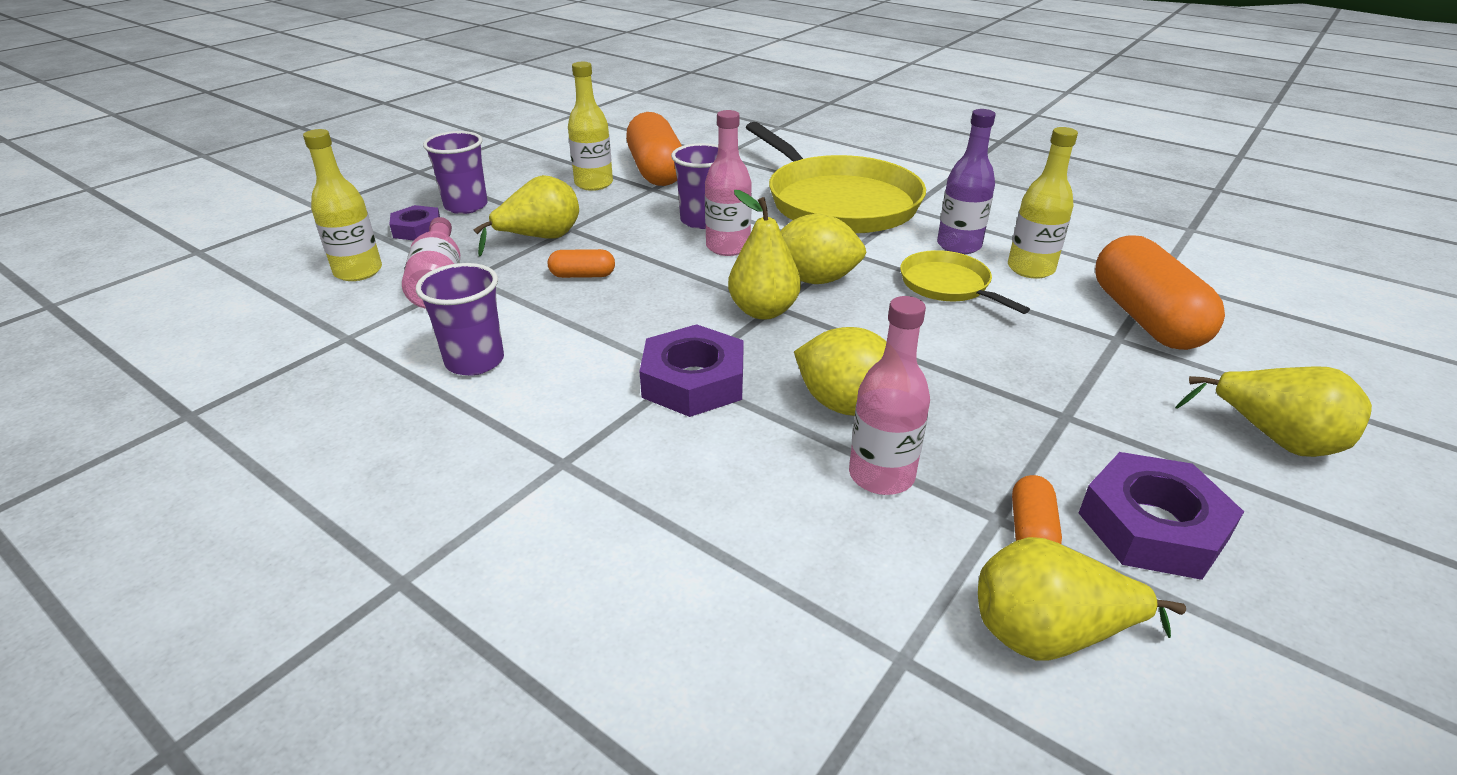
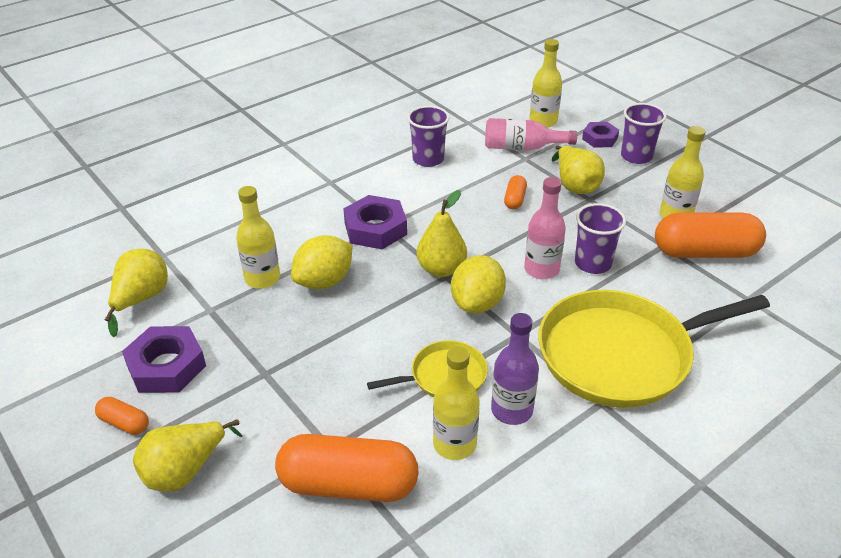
camera: 105 degrees right, 5 degrees up
pink bottle [849,296,930,495] -> yellow bottle [236,186,280,289]
orange capsule [1012,475,1062,544] -> orange capsule moved to [95,397,149,435]

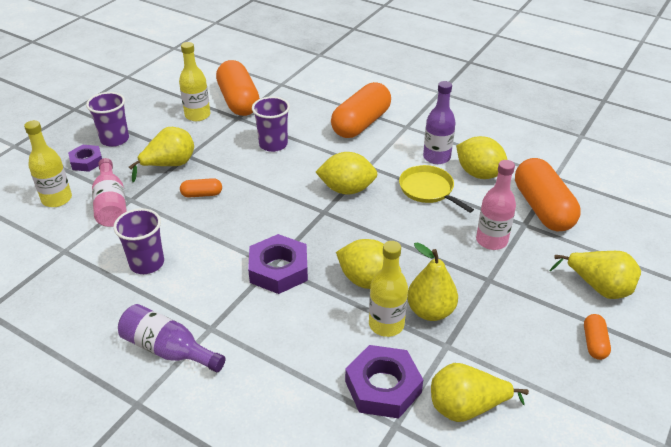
camera: 110 degrees left, 0 degrees up
purple nut [122,326,206,393] -> purple nut moved to [345,345,423,419]
yellow pear [417,190,467,277] -> yellow pear moved to [407,242,458,321]
yellow bottle [433,346,480,460] -> yellow lemon [456,136,507,179]
pink bottle [524,177,566,279] -> pink bottle moved to [476,160,516,250]
yellow pan [538,290,770,408] -> orange capsule [331,82,391,138]
none -> purple bottle [118,304,225,372]

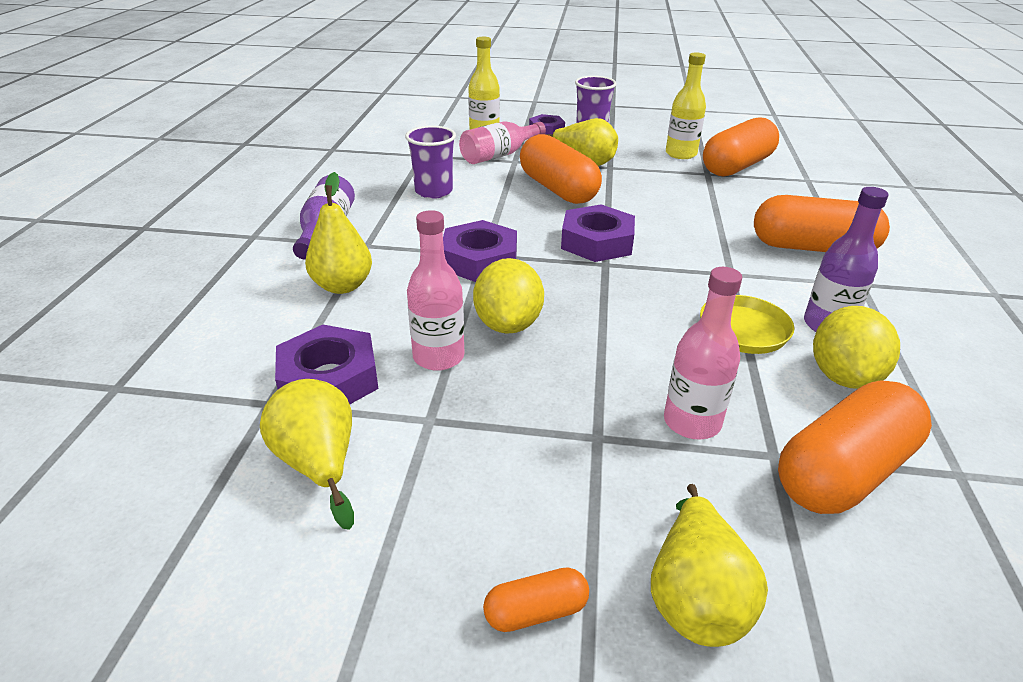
camera: 65 degrees right, 5 degrees down
orange capsule [180,178,222,198] -> orange capsule [520,134,602,204], size x2.18
purple cup [252,96,290,152] -> none
yellow lemon [316,152,378,195] -> none
yellow bottle [369,241,408,337] -> pink bottle [407,210,465,371]
yellow pear [407,242,458,321] -> yellow pear moved to [305,172,372,294]
none -> purple nut [561,204,635,262]

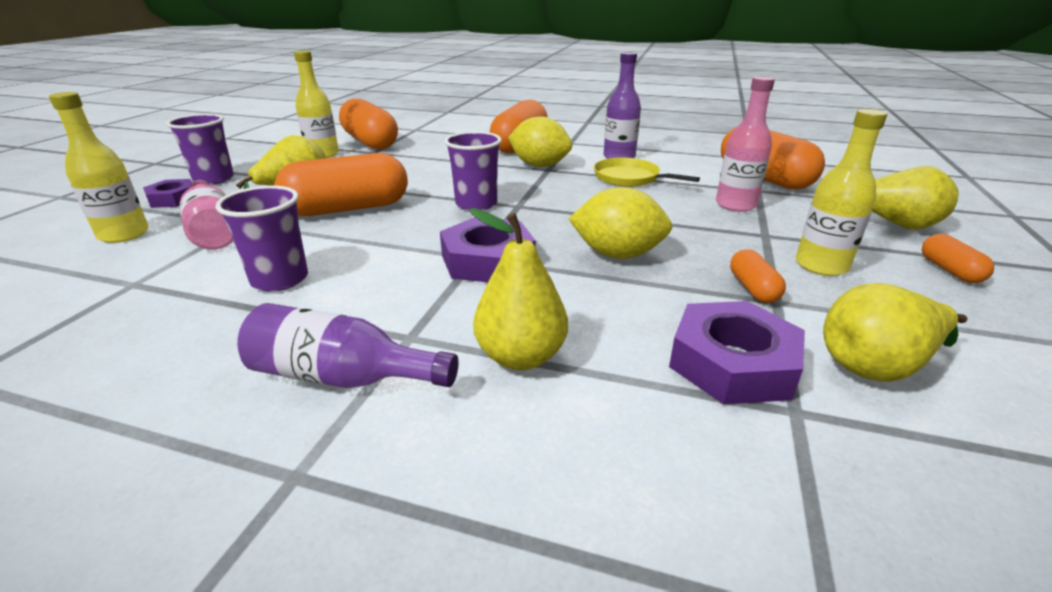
camera: 80 degrees left, 5 degrees down
pink bottle [407,210,465,371] -> none
purple nut [561,204,635,262] -> purple cup [444,131,502,211]
yellow lemon [813,306,900,389] -> yellow lemon moved to [508,116,572,167]
none -> orange capsule [730,249,786,303]
none -> yellow bottle [796,109,887,276]

